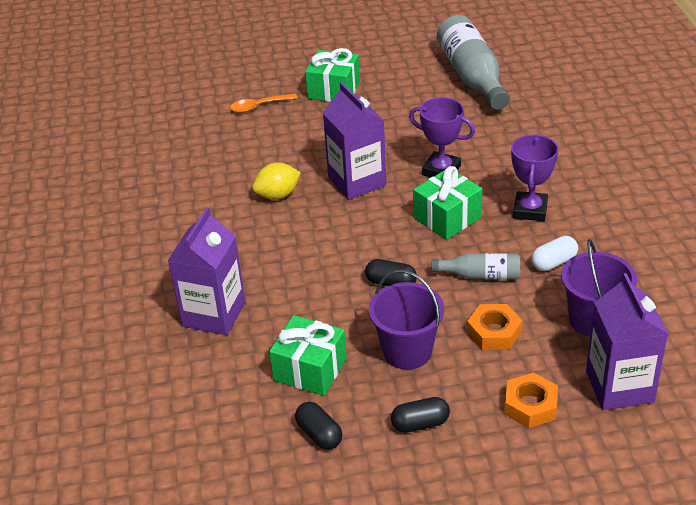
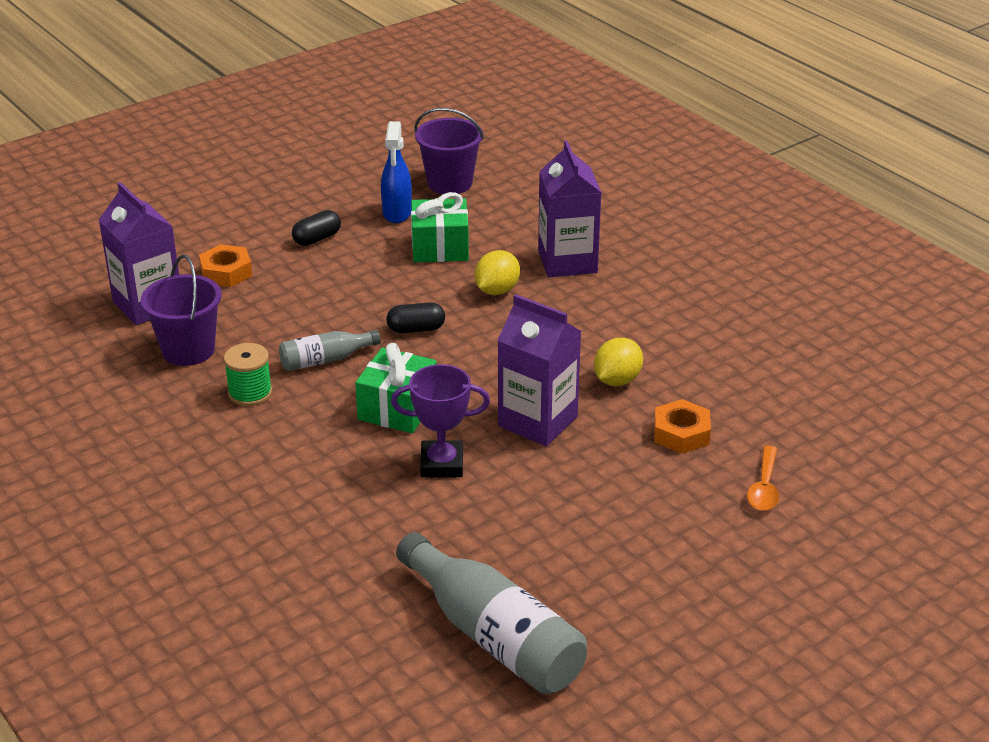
camera: 150 degrees right, 5 degrees down
orange spoon [230,93,298,113] -> orange spoon turned 150 degrees clockwise [747,446,779,511]
black capsule [295,402,343,450] -> blue spray bottle [381,121,412,223]
green gift [305,48,360,102] -> none
purple bucket [369,270,444,370] -> purple bucket moved to [414,108,484,194]
orange nut [467,304,522,350] -> orange nut moved to [654,399,711,454]
purple trophy [511,134,558,221] -> none
white capsule [531,236,578,271] -> green spool [224,343,272,406]
none -> yellow lemon [475,250,520,295]

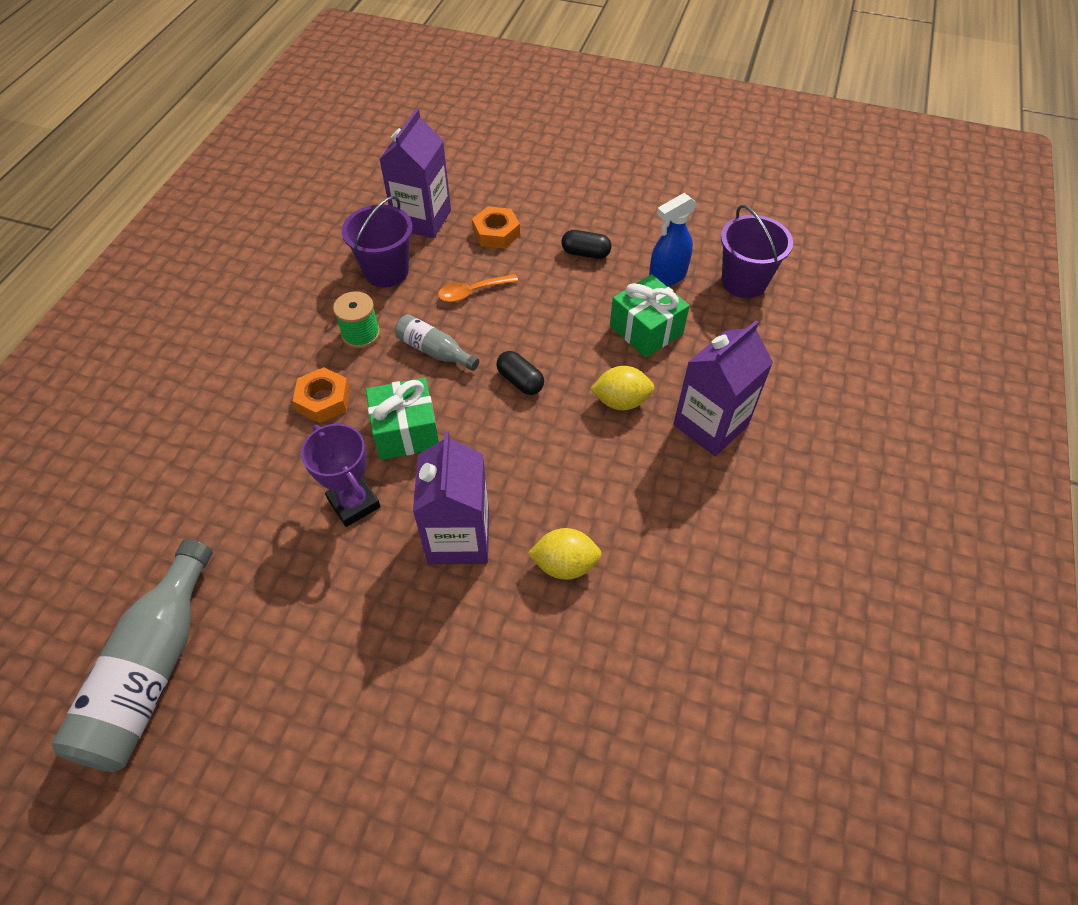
camera: 55 degrees right, 20 degrees up
orange nut [654,399,711,454] -> orange nut moved to [293,367,350,423]
orange spoon [747,446,779,511] -> orange spoon moved to [438,274,518,302]

